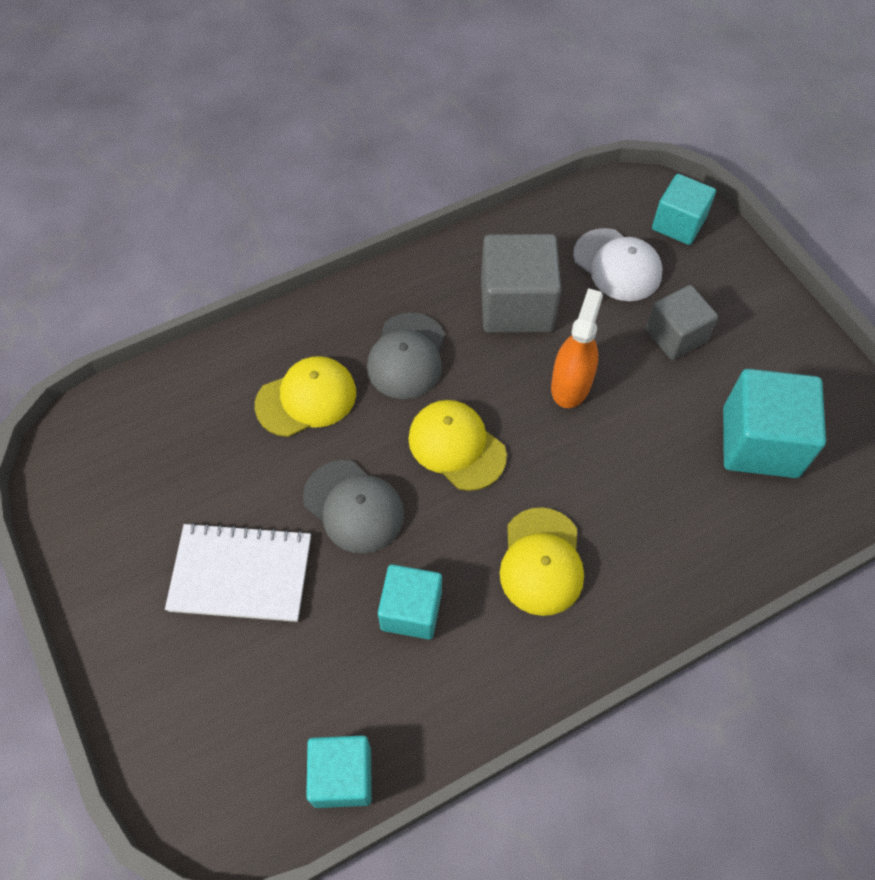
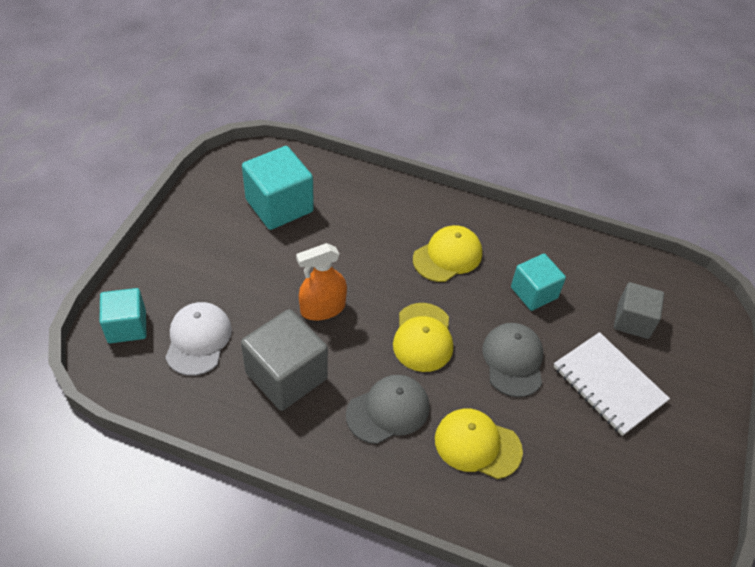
camera: 135 degrees left, 10 degrees down
turquoise cube [306,735,372,808] -> none
grey cube [646,285,718,360] -> grey cube moved to [614,282,664,339]

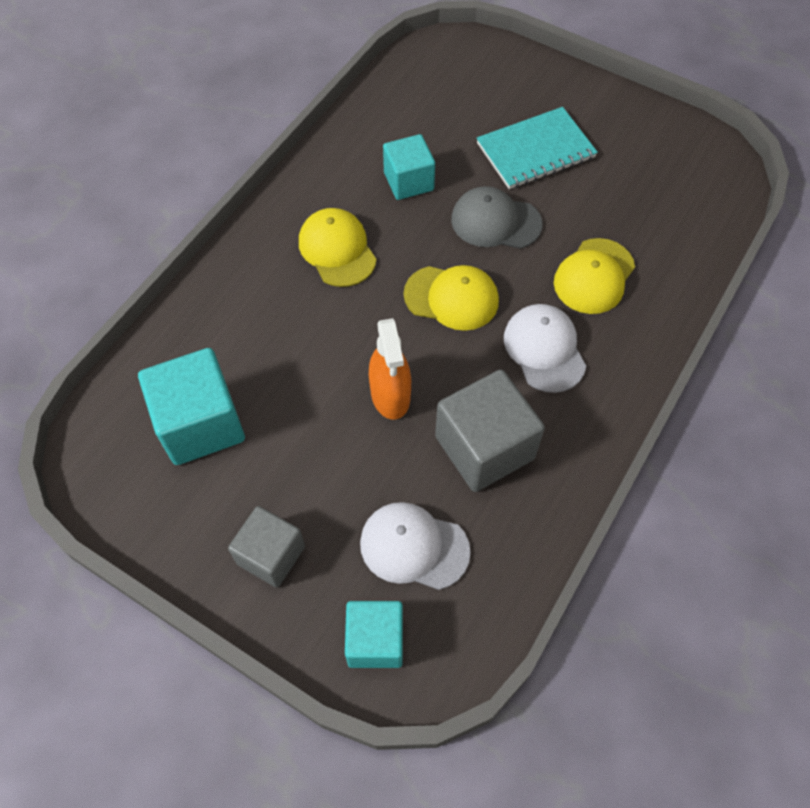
camera: 75 degrees left, 10 degrees up
grey cap [346,375,430,444] -> white cap [504,304,586,393]
white notebook [553,332,670,436] -> turquoise notebook [477,107,598,189]
grey cube [614,282,664,339] -> grey cube moved to [228,506,305,587]

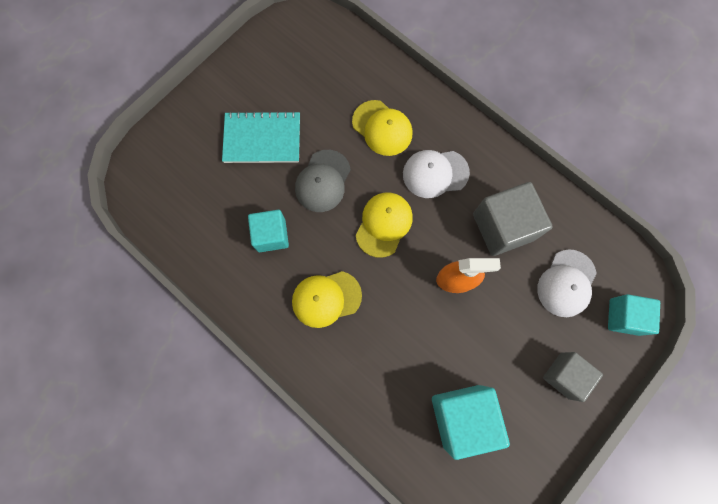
camera: 80 degrees left, 15 degrees up
turquoise notebook [477,107,598,189] -> turquoise notebook turned 75 degrees counterclockwise [222,111,300,163]

